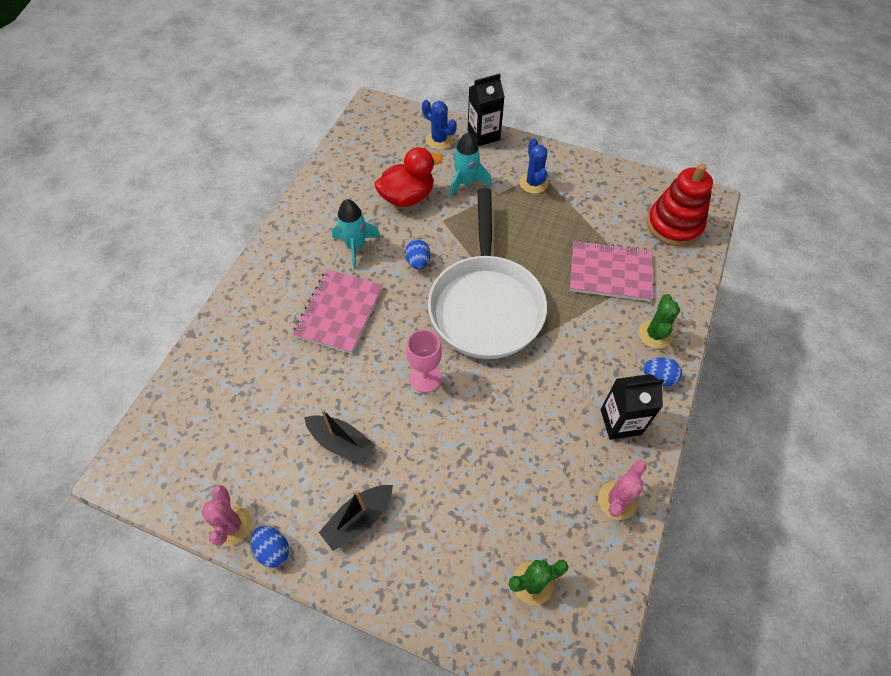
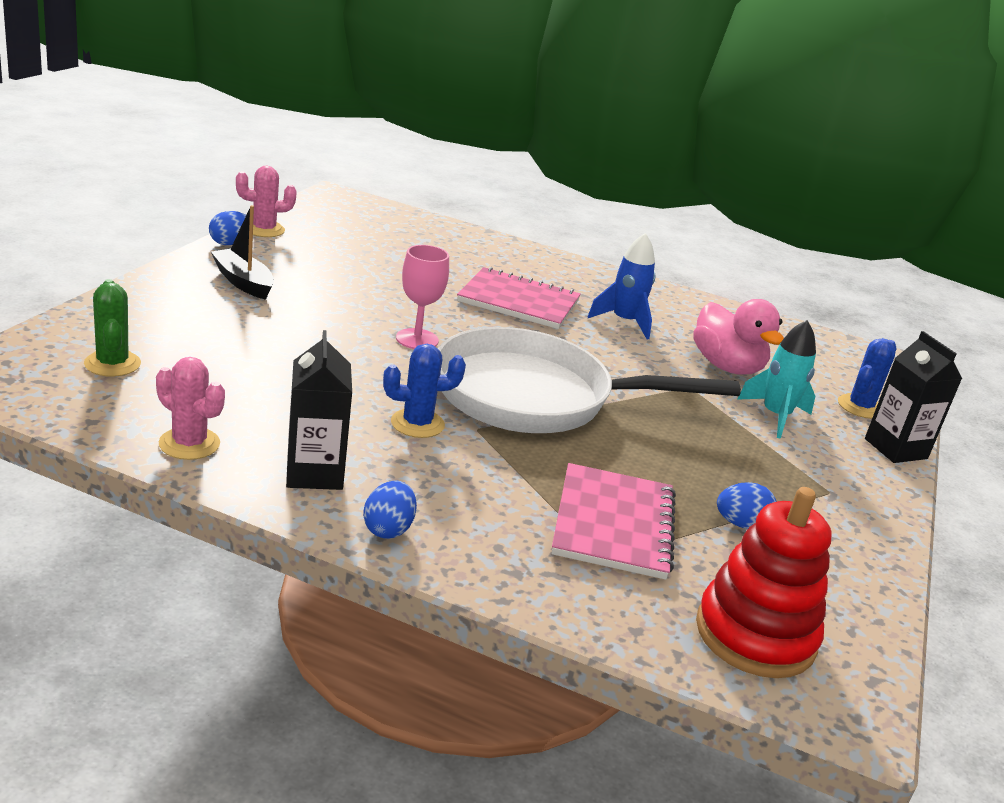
camera: 85 degrees right, 30 degrees down
black boat [304,409,376,464] -> none
turquoise rocket [332,199,381,270] -> blue rocket [588,233,656,340]
red duck [375,147,443,207] -> pink duck [693,299,784,374]
blue egg [405,239,430,270] -> blue egg moved to [717,482,777,529]
blue cactus [519,138,548,194] -> blue cactus moved to [383,344,466,438]
green cactus [638,294,680,349] -> none

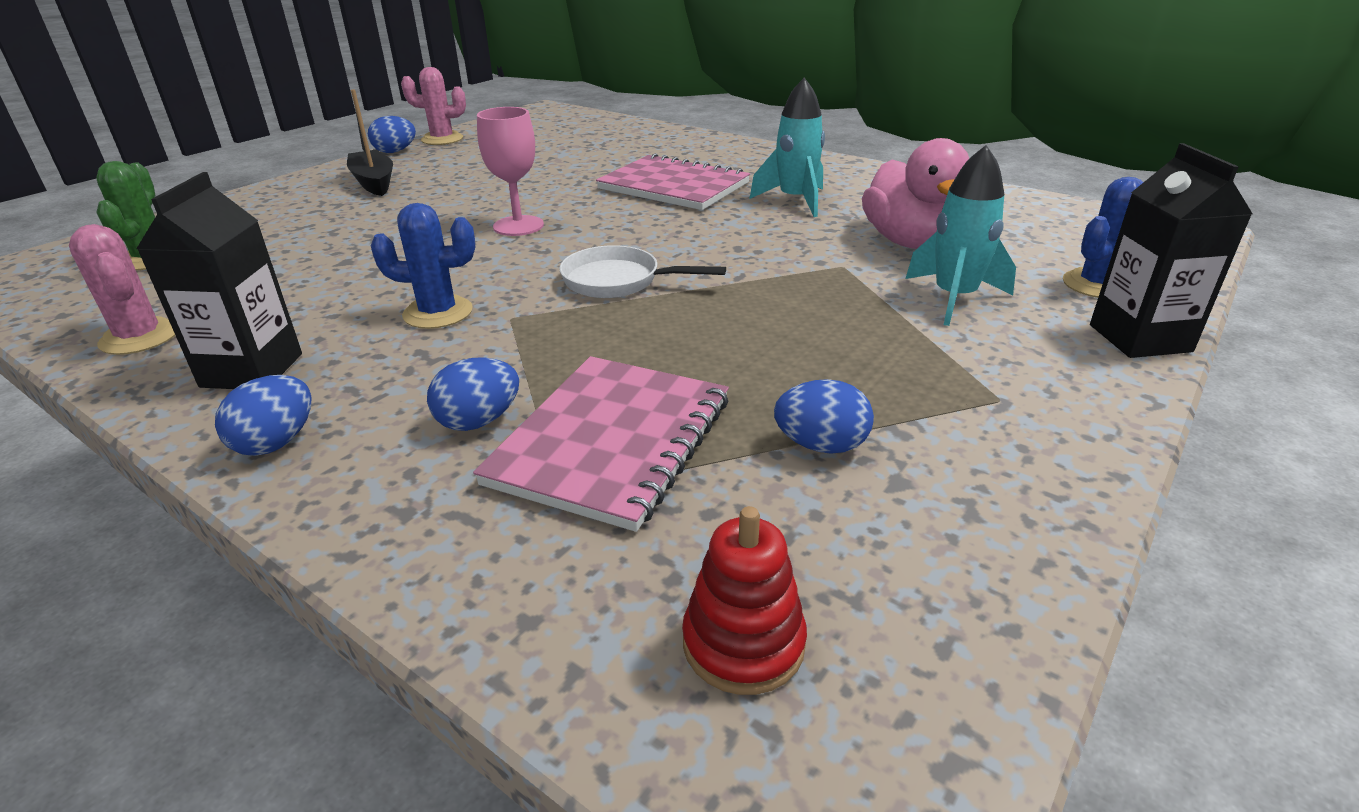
camera: 20 degrees right, 5 degrees up
white pan [438,327,741,433] -> white pan [559,245,726,298], size x0.43
blue rocket [588,233,656,340] -> turquoise rocket [749,78,825,217]
red stacking toy [696,487,832,678] -> red stacking toy [682,506,807,695], size x0.55
none -> blue egg [427,357,519,431]

